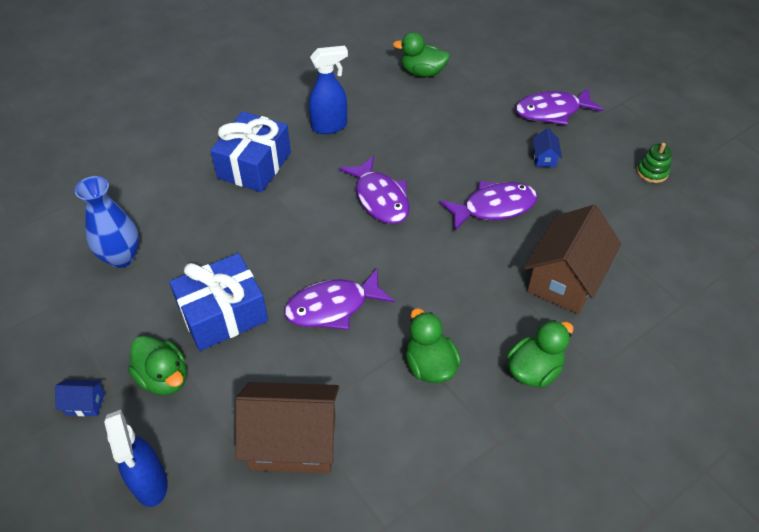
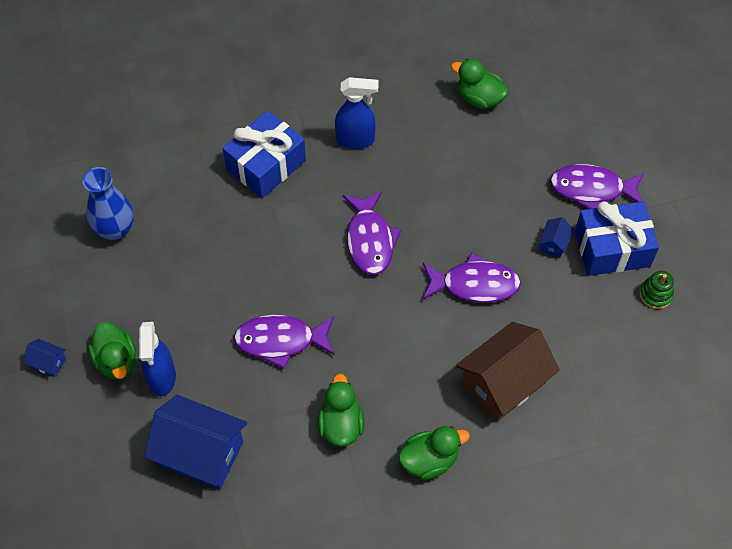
camera: 20 degrees right, 10 degrees up
blue spray bottle [104,410,168,507] -> blue spray bottle moved to [139,322,176,396]
blue gift [169,253,268,351] -> blue gift moved to [575,201,659,276]
brown house [235,382,339,473] -> blue house [144,395,247,490]

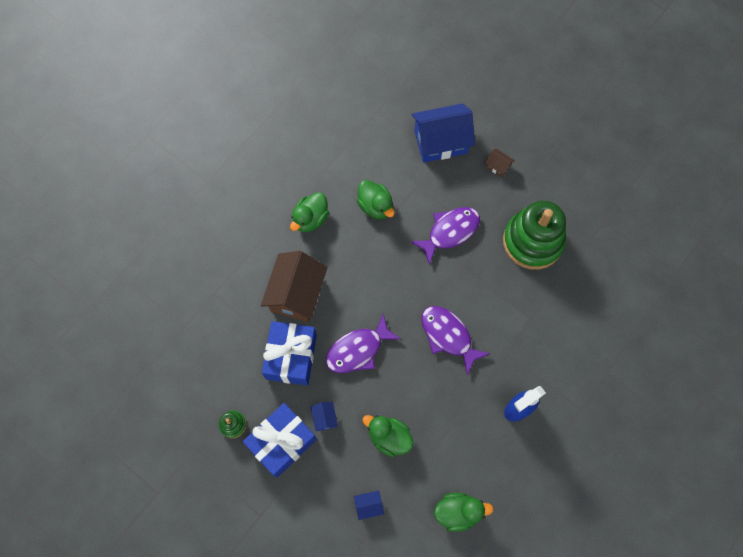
camera: 145 degrees right, 10 degrees up
blue house [24,339,66,377] -> blue house moved to [354,490,384,520]
blue vase [83,167,134,241] -> none
green duck [88,322,136,380] -> green duck moved to [362,415,413,457]
blue spray bottle [139,322,176,396] -> brown house [485,148,515,177]
blue gift [223,110,306,198] -> blue gift moved to [262,321,317,385]
purple fish [550,164,644,209] -> none
none -> green stacking toy [503,201,566,270]

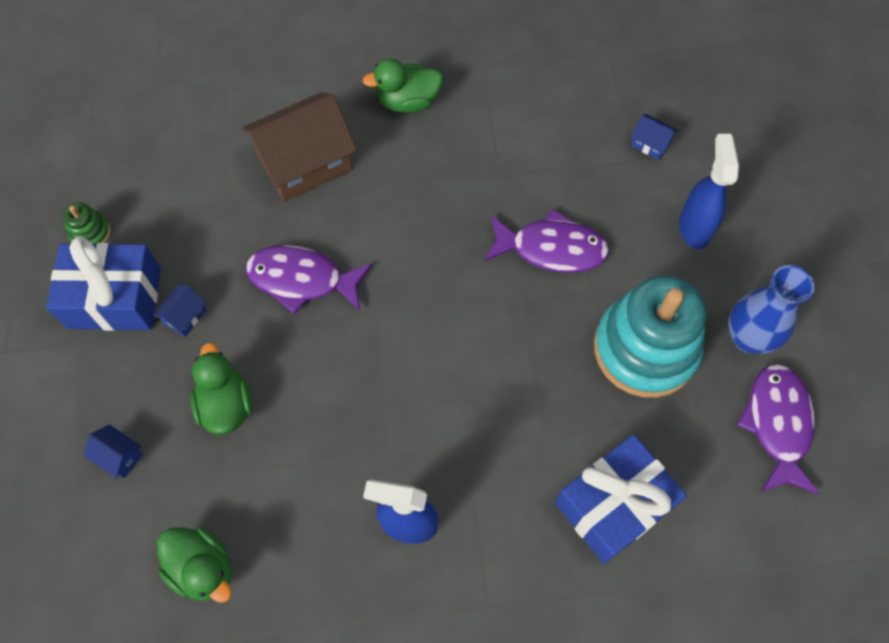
camera: 45 degrees right, 5 degrees down
blue gift [262,321,317,385] -> blue gift moved to [555,434,687,564]
green duck [357,180,395,219] -> none
blue house [412,103,475,163] -> blue house [631,114,678,160], size x0.42
purple fish [421,306,491,375] -> purple fish moved to [737,364,820,495]
brown house [485,148,515,177] -> blue spray bottle [679,134,739,249]
green stacking toy [503,201,566,270] -> turquoise stacking toy [594,275,706,398]
none -> blue vase [729,265,814,354]

